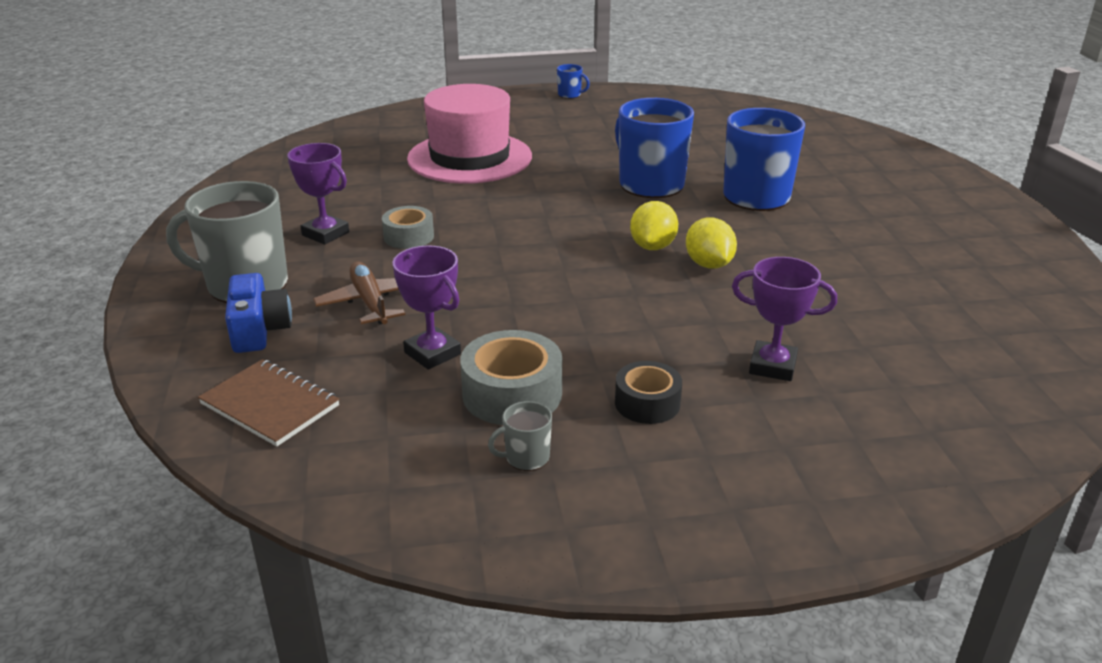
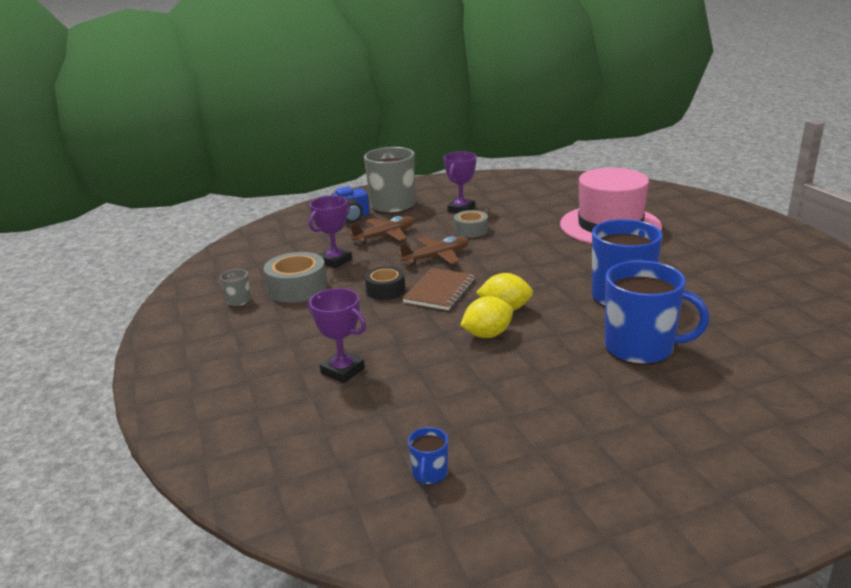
camera: 80 degrees right, 5 degrees down
brown notebook [198,359,339,447] -> brown notebook moved to [402,268,475,310]
blue mug [557,64,590,99] -> blue mug moved to [408,427,448,485]
black tape [615,361,682,424] -> black tape moved to [365,266,405,300]
purple trophy [732,257,837,381] -> purple trophy turned 60 degrees counterclockwise [308,288,366,383]
none -> brown plane [397,236,469,265]

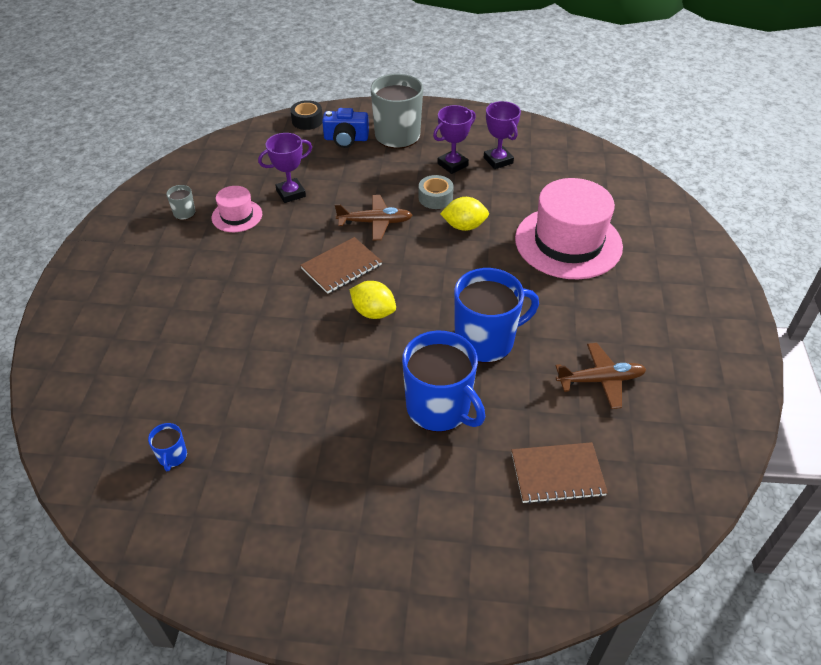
camera: 25 degrees right, 20 degrees up
grey tape [264,252,327,303] -> pink hat [212,186,262,232]
purple trophy [308,288,366,383] -> purple trophy moved to [484,101,521,169]
brown plane [348,216,414,244] -> brown plane moved to [555,343,646,409]
black tape [365,266,405,300] -> black tape moved to [290,100,323,130]
blue mug [408,427,448,485] -> blue mug turned 45 degrees counterclockwise [148,423,187,471]
yellow lemon [460,296,513,338] -> yellow lemon moved to [440,197,489,231]
none -> brown notebook [512,442,608,504]

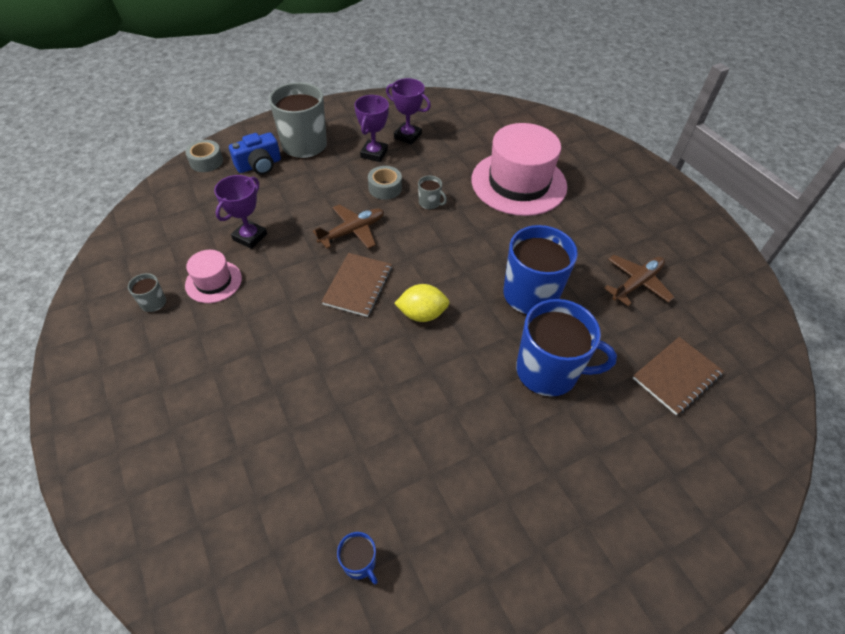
camera: 35 degrees left, 5 degrees up
black tape [290,100,323,130] -> grey tape [185,140,223,172]
yellow lemon [440,197,489,231] -> grey mug [418,176,447,210]

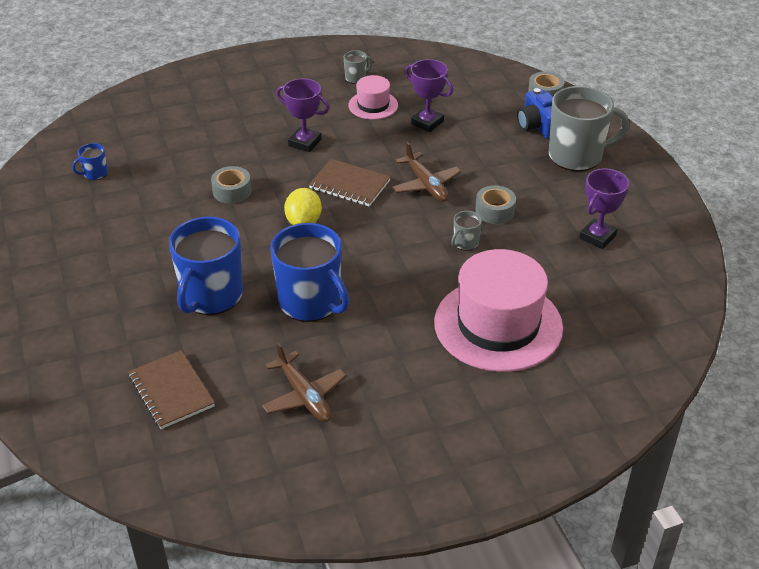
camera: 100 degrees right, 10 degrees down
purple trophy [354,95,389,162] -> purple trophy moved to [276,78,329,152]
none -> grey tape [211,166,251,204]

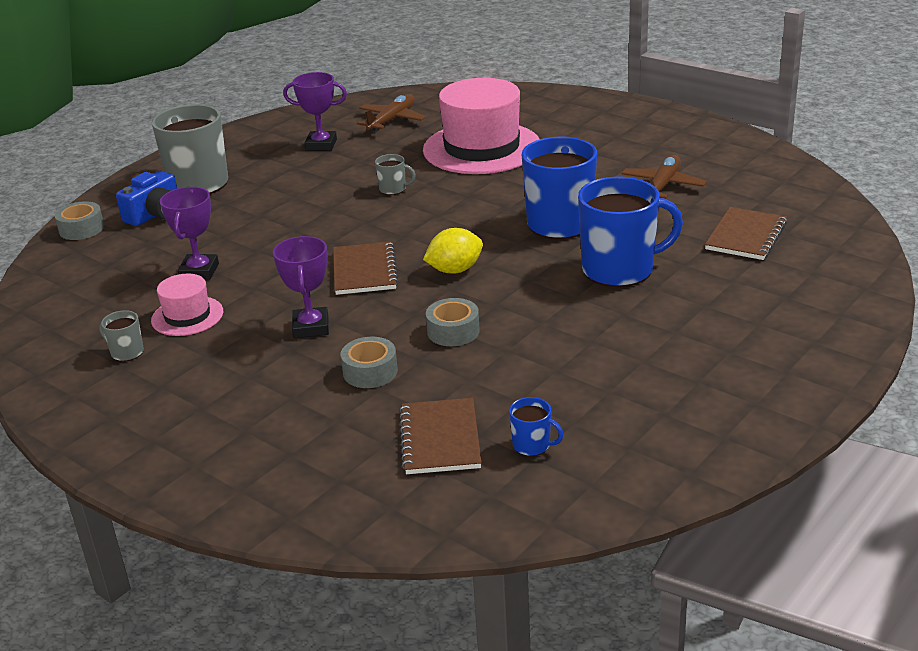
camera: 120 degrees left, 10 degrees down
brown plane [392,142,461,202] -> brown plane moved to [357,94,426,132]
grey tape [475,185,516,224] -> grey tape moved to [341,337,398,388]
none -> brown notebook [399,398,482,474]

